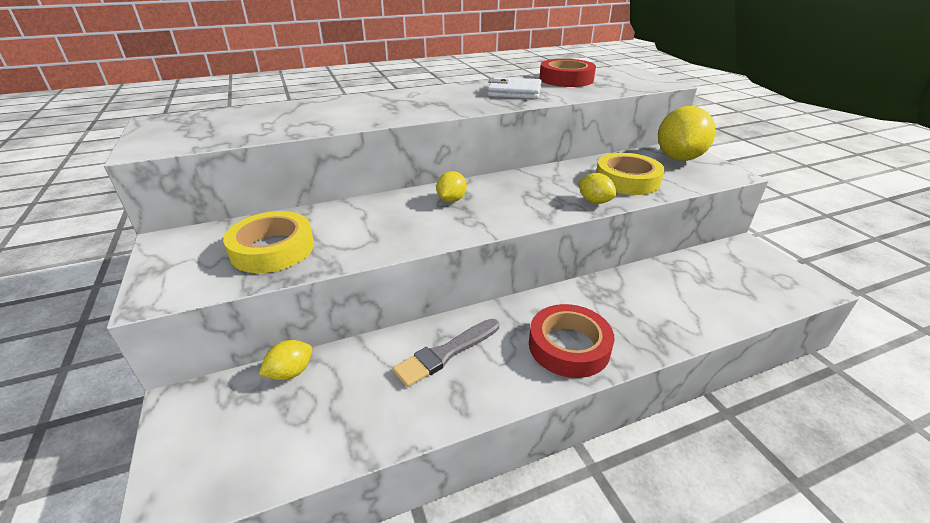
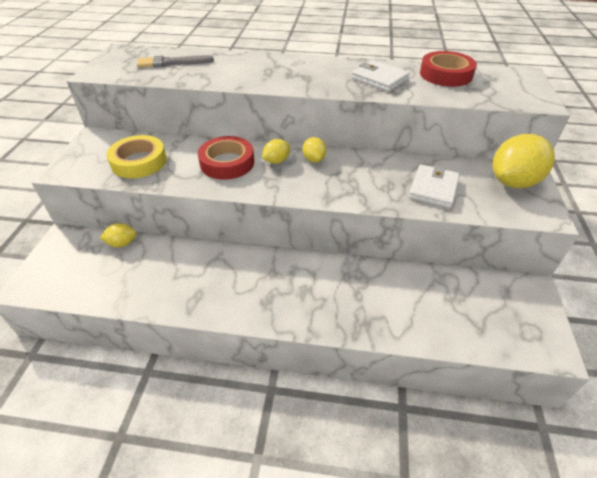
camera: 30 degrees right, 10 degrees up
grey brush [393,319,499,387] -> grey brush moved to [137,55,214,68]
red tape [529,304,615,378] -> red tape moved to [198,136,254,180]
yellow lemon [578,173,617,204] -> yellow lemon moved to [303,137,326,162]
yellow tape [596,153,665,195] -> white wallet [409,164,460,208]

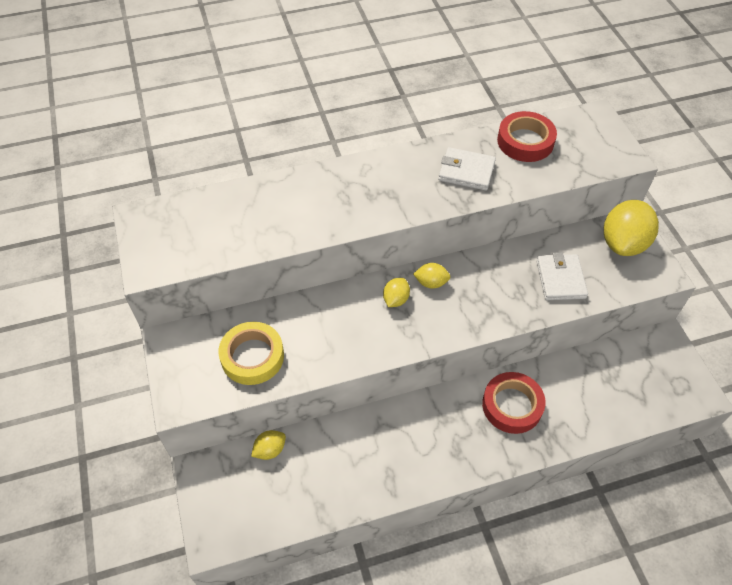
camera: 25 degrees left, 10 degrees up
grey brush [137,55,214,68] -> none
red tape [198,136,254,180] -> red tape moved to [482,372,546,434]
yellow lemon [303,137,326,162] -> yellow lemon turned 45 degrees counterclockwise [413,263,450,289]

